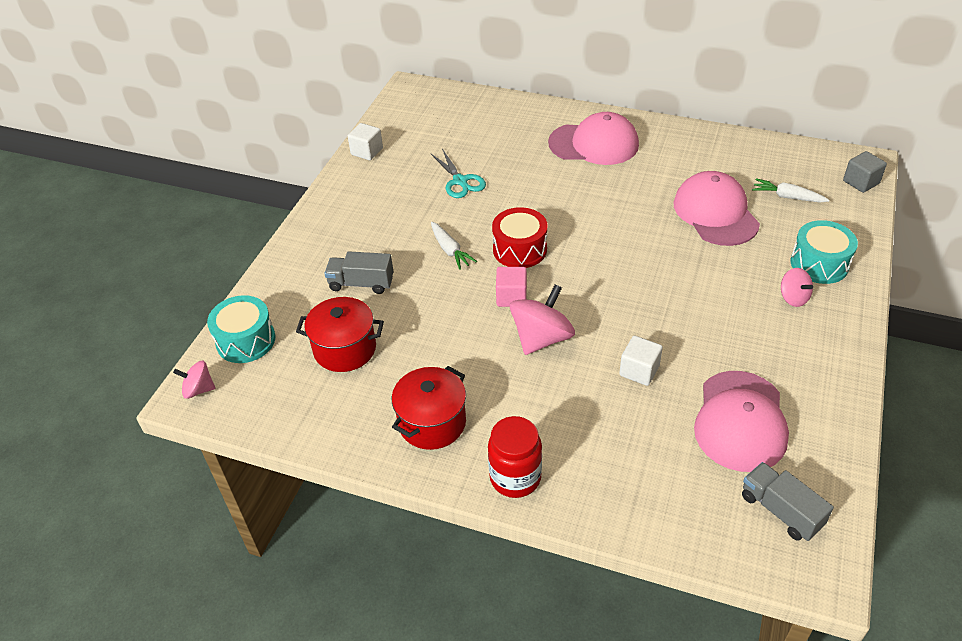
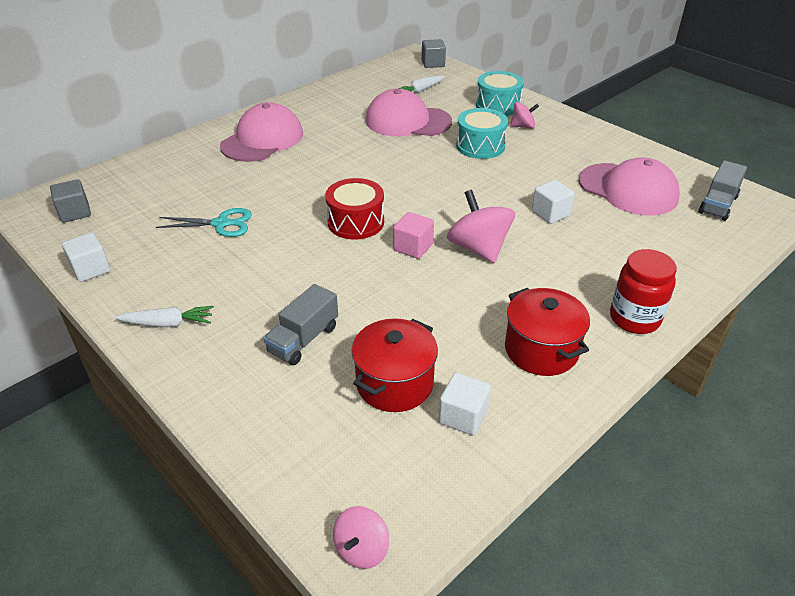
camera: 65 degrees left, 5 degrees down
turquoise drum [207,295,276,363] -> turquoise drum moved to [456,108,508,159]
white carrot [431,222,477,270] -> white carrot moved to [115,306,214,327]
grey truck [742,462,834,541] -> grey truck turned 45 degrees counterclockwise [699,160,747,221]
none -> grey cube [50,179,91,223]
none -> white cube [439,373,491,436]

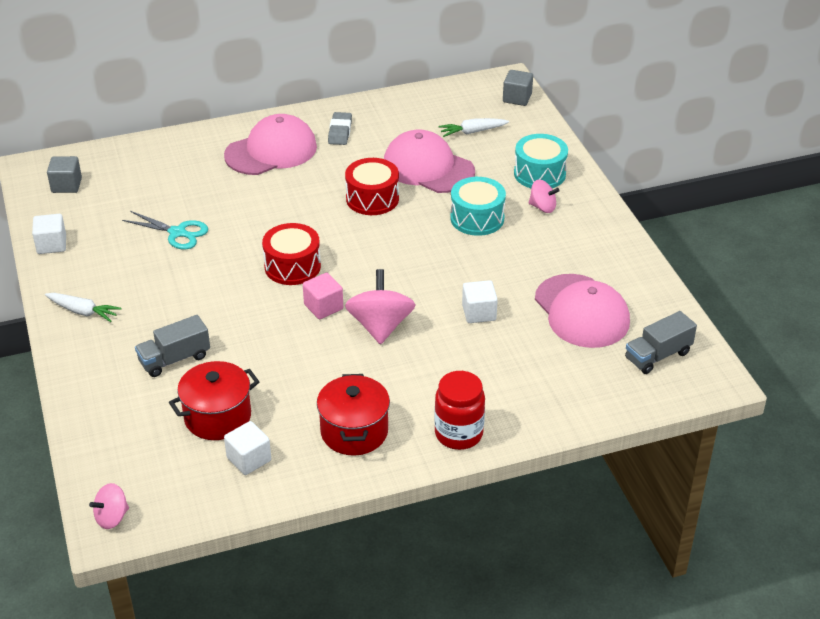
camera: 25 degrees right, 0 degrees up
none -> grey eraser [328,112,352,145]
none -> red drum [345,158,399,215]

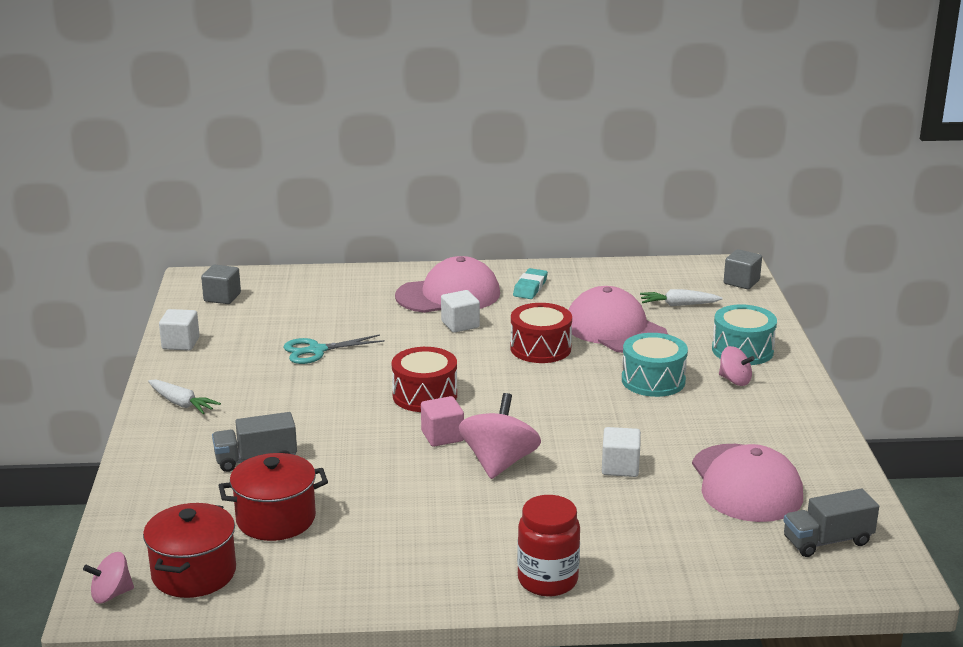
camera: 15 degrees right, 15 degrees down
turquoise scissors [122,211,208,250] -> turquoise scissors turned 120 degrees clockwise [284,334,385,364]
white cube [224,421,271,475] -> white cube moved to [441,290,480,333]
red pot [317,374,390,455] -> red pot moved to [143,503,236,598]
grey eraser [328,112,352,145] -> turquoise eraser [513,268,548,299]

